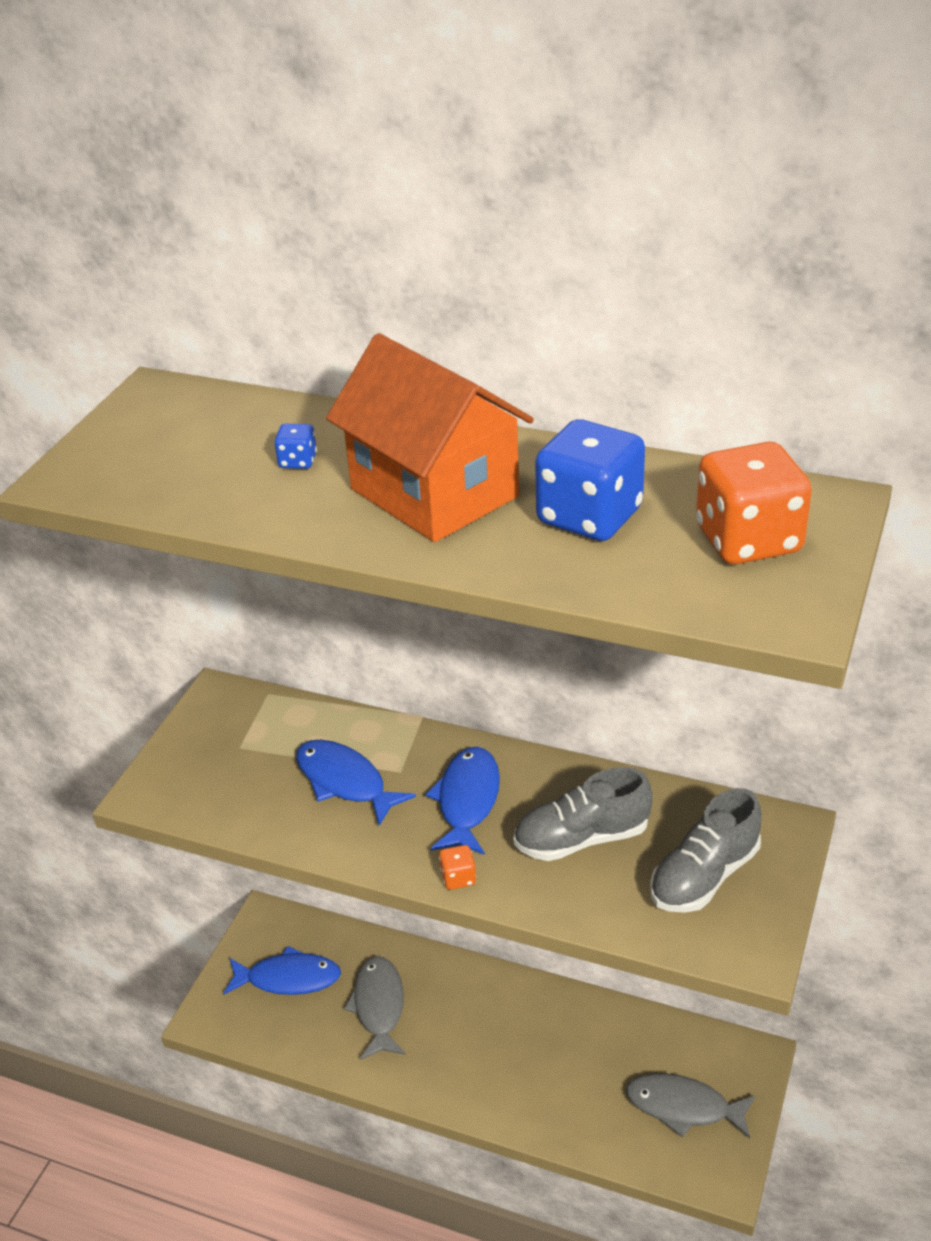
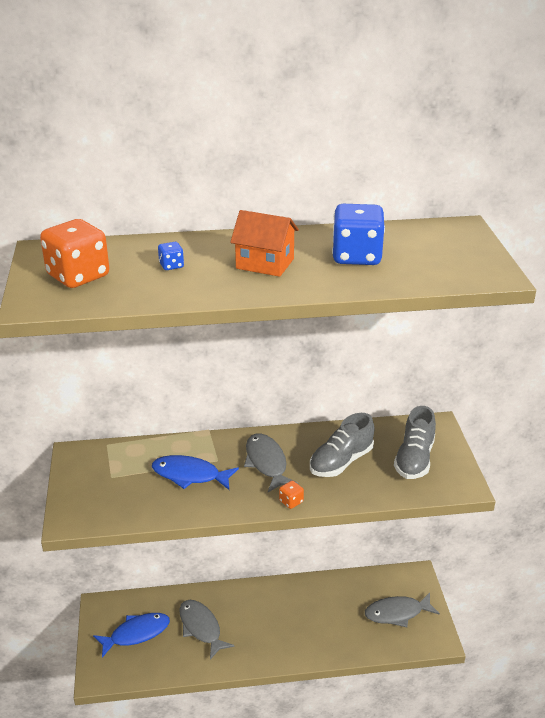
camera: 30 degrees left, 5 degrees down
orange house [326,333,534,542] -> orange house [230,210,299,277], size x0.61
blue fish [426,747,500,855] -> grey fish [244,433,299,492]
orange dice [696,442,812,564] -> orange dice moved to [40,219,109,288]

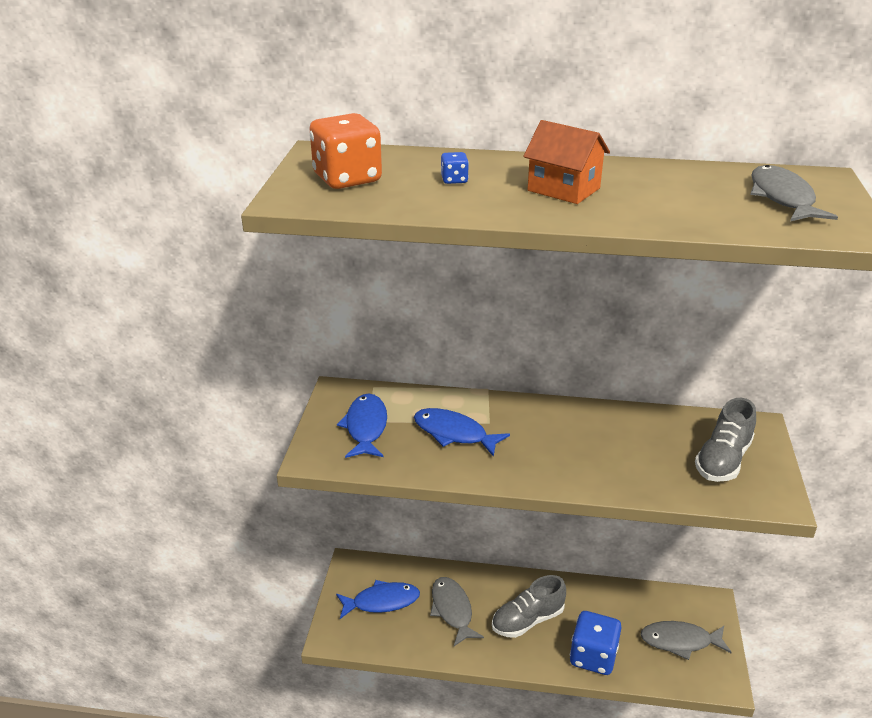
camera: 15 degrees right, 0 degrees up
grey fish [244,433,299,492] -> grey fish moved to [750,165,838,222]
orange dice [279,480,304,509] -> none
grey shoe [310,413,374,477] -> grey shoe moved to [492,575,566,638]
blue dice [332,204,385,265] -> blue dice moved to [570,611,622,675]
none -> blue fish [337,393,387,458]

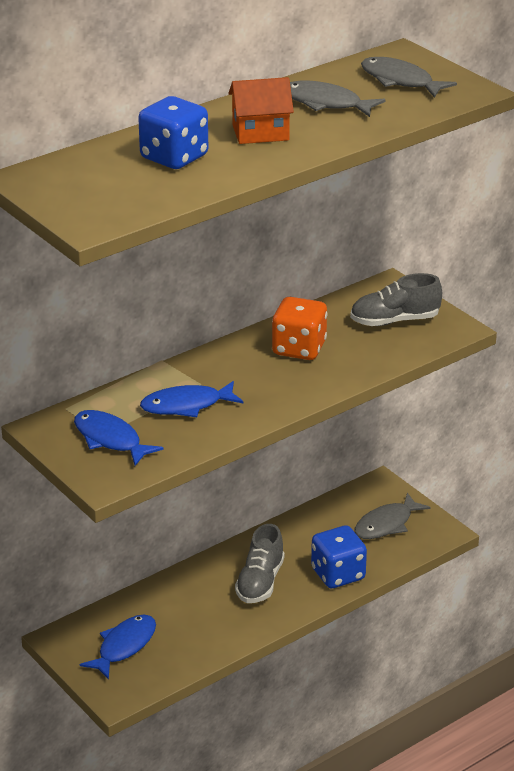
camera: 45 degrees left, 0 degrees up
orange dice [310,113,382,189] -> orange dice moved to [272,297,327,360]
grey fish [430,577,484,646] -> grey fish moved to [290,80,386,117]
blue dice [441,152,469,184] -> blue dice [138,96,208,169], size x2.27
grey shoe [695,398,756,482] -> grey shoe turned 90 degrees clockwise [350,273,442,326]

